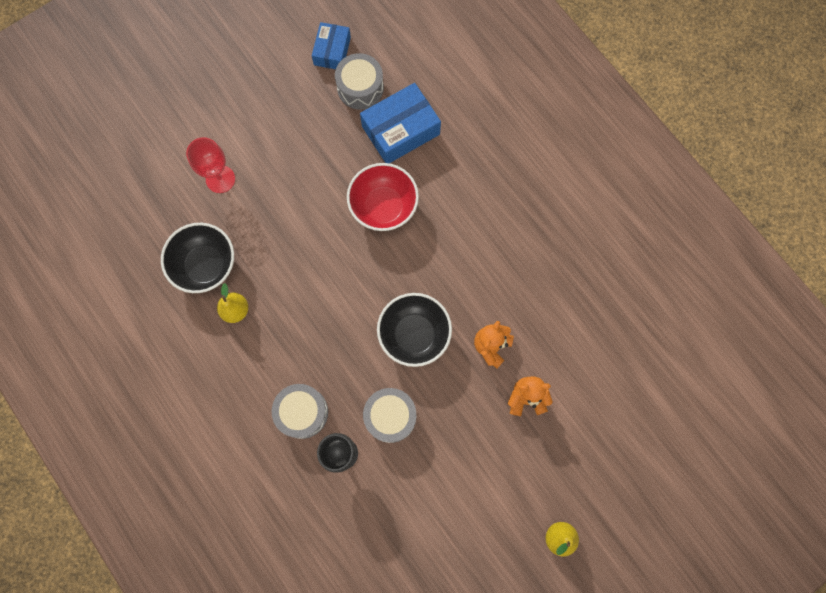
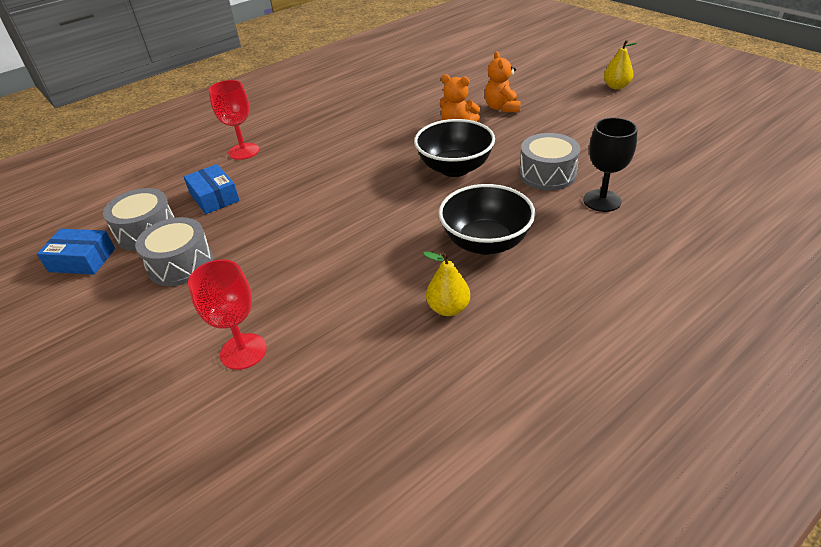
camera: 90 degrees left, 35 degrees down
black bowl [161,223,234,293] -> black bowl moved to [439,184,535,255]
grey drum [272,384,328,439] -> grey drum moved to [135,217,213,286]
red bowl [347,163,419,231] -> none
blue box [360,83,441,163] -> blue box [184,164,240,214], size x0.62
none -> red goblet [208,80,259,160]

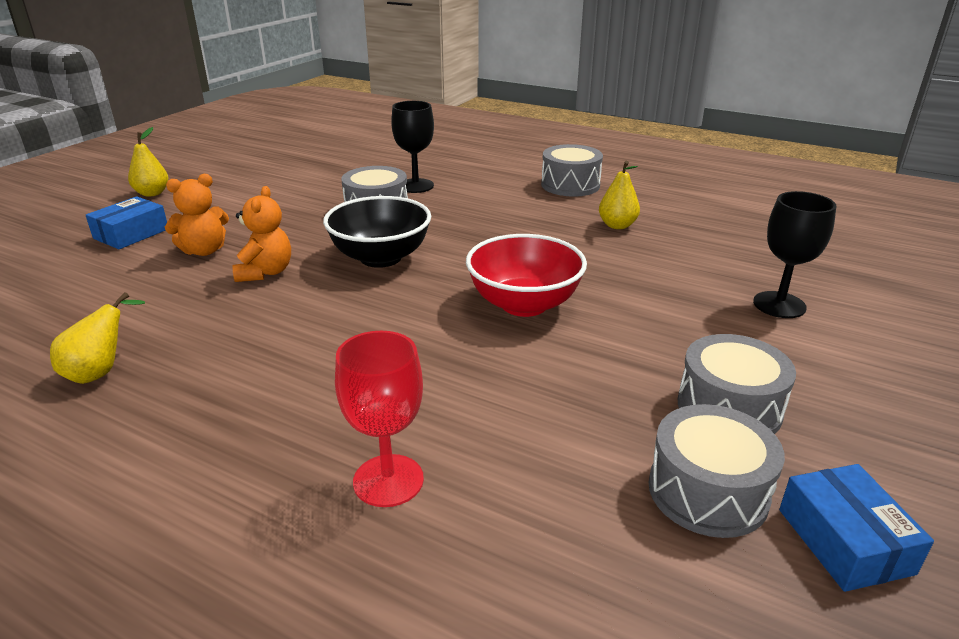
camera: 115 degrees left, 10 degrees down
blue box [184,164,240,214] -> blue box moved to [86,196,167,249]
red goblet [188,259,267,370] -> black goblet [753,191,836,318]
black bowl [439,184,535,255] -> none
none -> yellow pear [50,292,145,384]
none -> red bowl [466,234,587,317]
none -> grey drum [541,144,603,196]

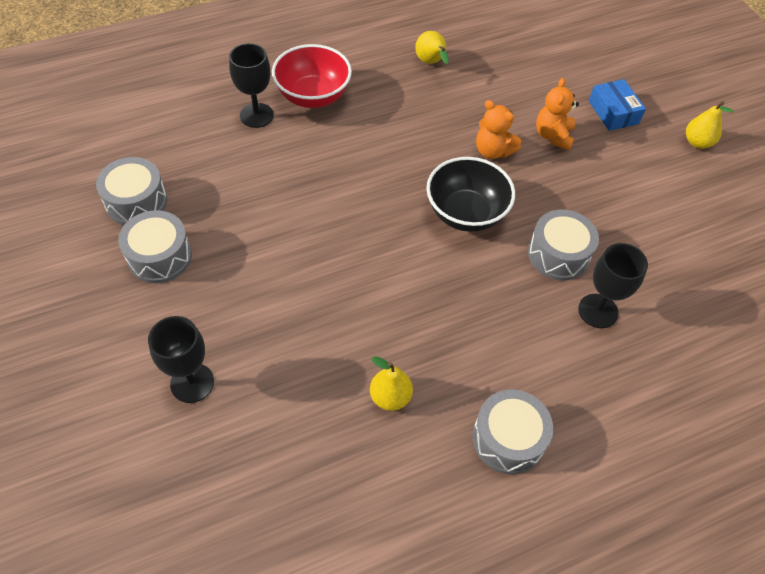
camera: 125 degrees right, 25 degrees up
red goblet [335,331,424,507] -> black goblet [229,43,274,128]
red bowl [466,234,587,317] -> red bowl moved to [272,44,352,108]
blue box [779,464,934,592] -> none

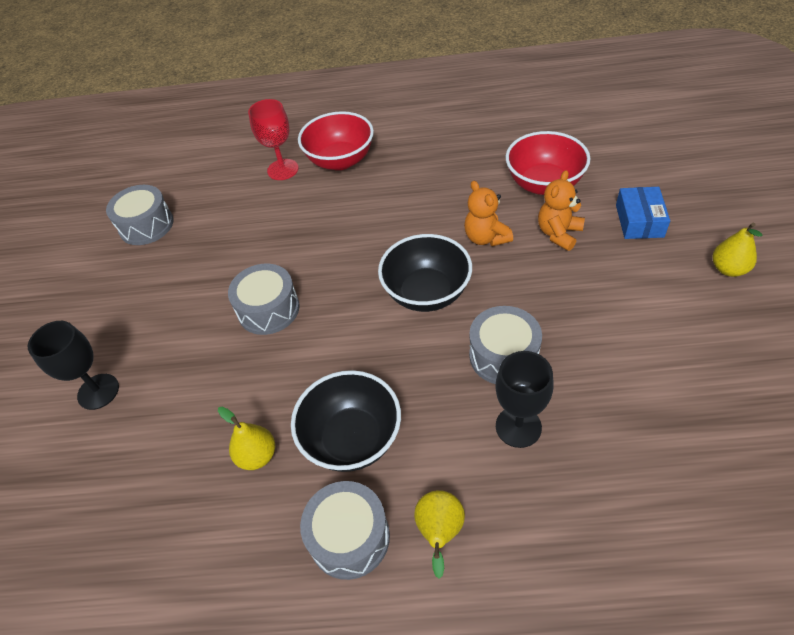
camera: 30 degrees right, 5 degrees down
grey drum [118,210,192,283] -> grey drum moved to [228,264,300,335]
black goblet [229,43,274,128] -> red goblet [248,99,299,180]
yellow pear [415,31,449,64] -> yellow pear moved to [414,490,465,579]
none -> black bowl [291,370,401,472]
none -> red bowl [506,131,590,195]

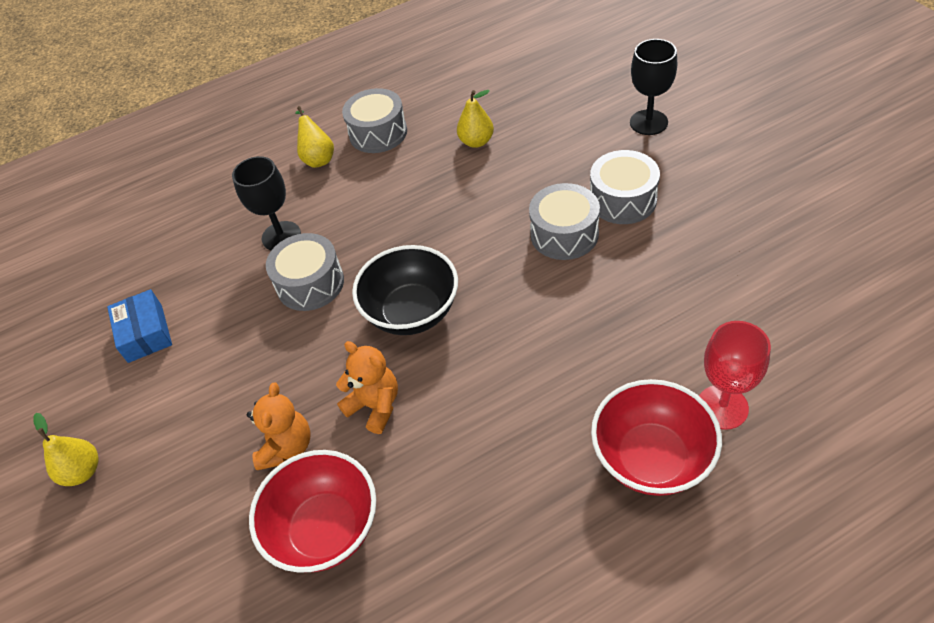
camera: 155 degrees right, 0 degrees up
grey drum [106,185,173,245] -> grey drum moved to [590,150,660,224]
black bowl [291,370,401,472] -> none
blue box [616,187,670,239] -> blue box moved to [107,289,172,363]

